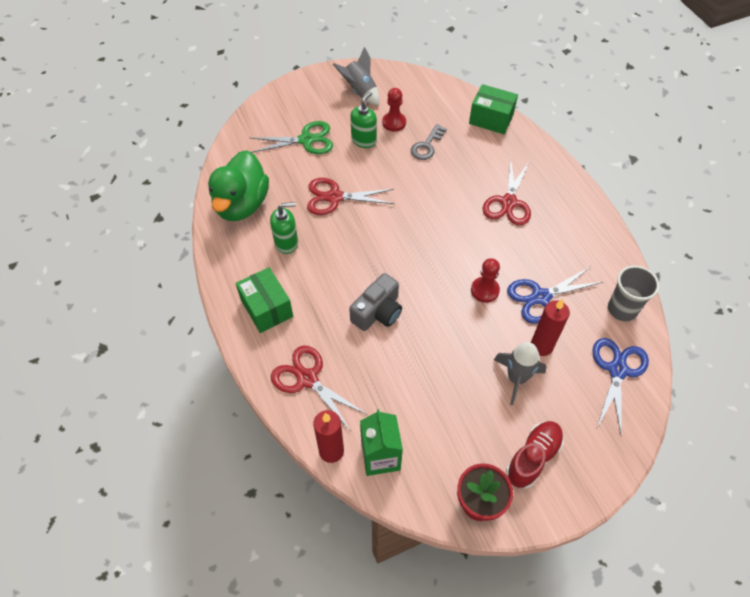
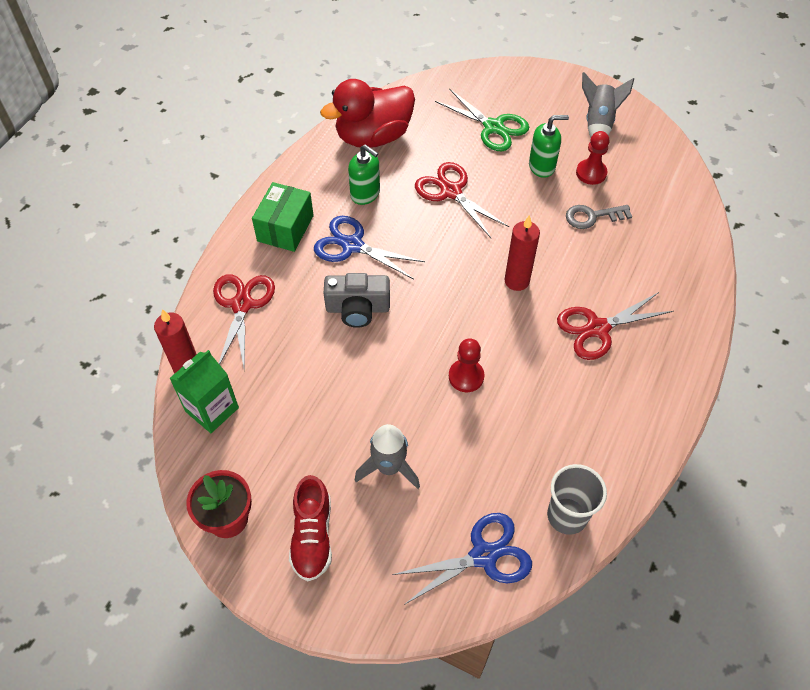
camera: 50 degrees right, 0 degrees up
green duck [208,150,269,221] -> red duck [320,79,415,148]
green box [469,84,518,134] -> none
red shoe [506,421,564,489] -> red shoe turned 90 degrees clockwise [289,475,332,581]
blue scissors [507,266,603,324] -> blue scissors moved to [314,216,425,279]
red candle [531,299,570,356] -> red candle moved to [504,215,540,291]

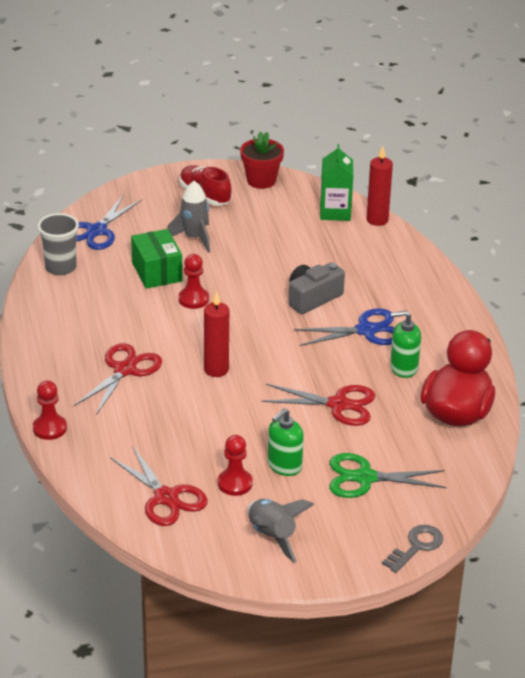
camera: 140 degrees right, 20 degrees down
red scissors [213,274,275,372] -> red scissors moved to [110,446,208,526]
green box [252,182,314,252] -> green box moved to [131,229,183,289]
grey key [566,205,632,229] -> grey key moved to [382,525,443,573]
none -> red pawn [33,380,67,440]

